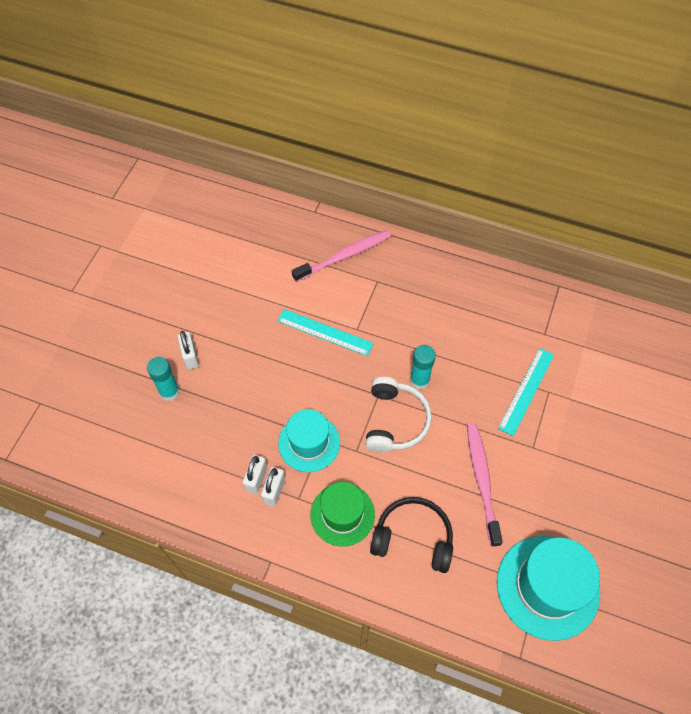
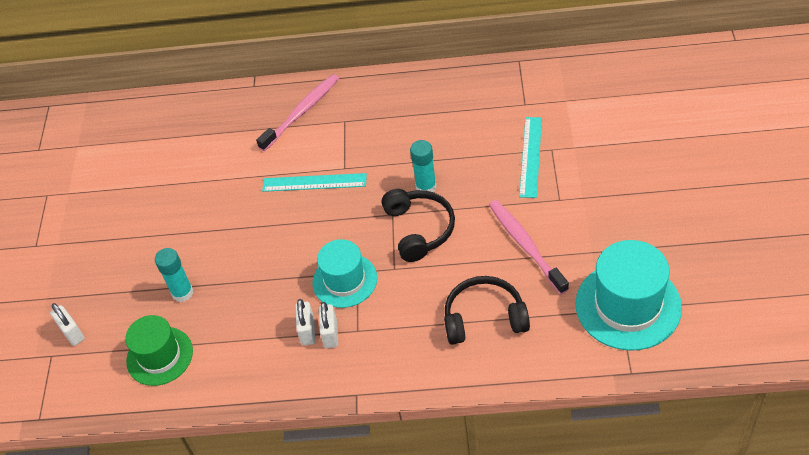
camera: 15 degrees left, 10 degrees down
white padlock [178,331,199,370] -> white padlock moved to [50,303,85,346]
green hat [310,481,375,547] -> green hat moved to [125,315,193,386]
white headphones [365,377,432,453] -> black headphones [382,189,455,262]

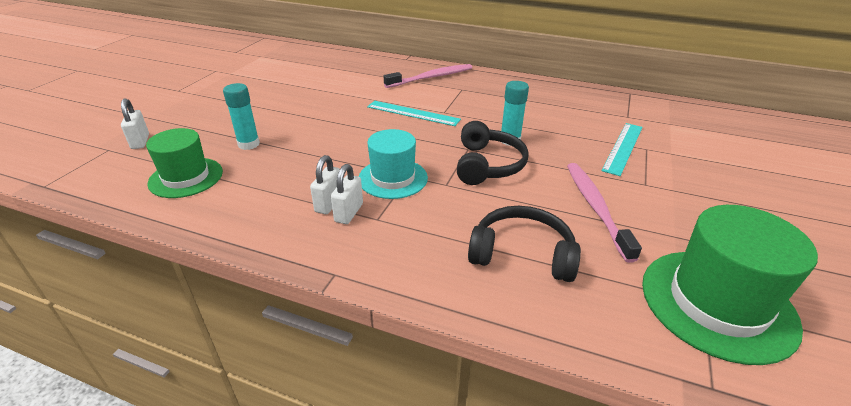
camera: 15 degrees right, 15 degrees down
turquoise hat [575,240,682,351] -> green hat [642,205,818,365]

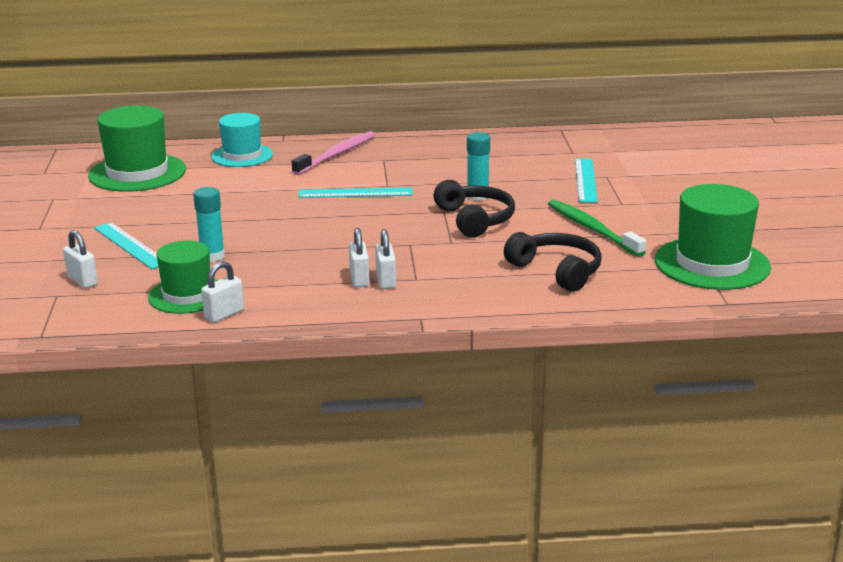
camera: 25 degrees left, 10 degrees down
turquoise hat [359,129,428,199] -> turquoise hat moved to [211,113,273,167]
black headphones [468,206,581,282] -> black headphones turned 60 degrees clockwise [504,232,602,292]
pink toothbrush [567,163,642,263] -> green toothbrush [548,200,646,257]
none -> green hat [88,105,186,192]
none -> turquoise ruler [94,222,158,269]
none -> white padlock [201,261,244,323]

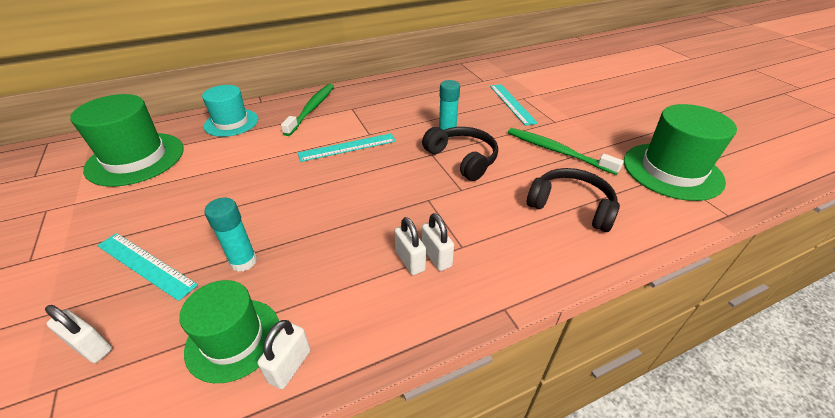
camera: 20 degrees left, 15 degrees up
pink toothbrush [292,131,375,175] -> green toothbrush [281,84,334,136]

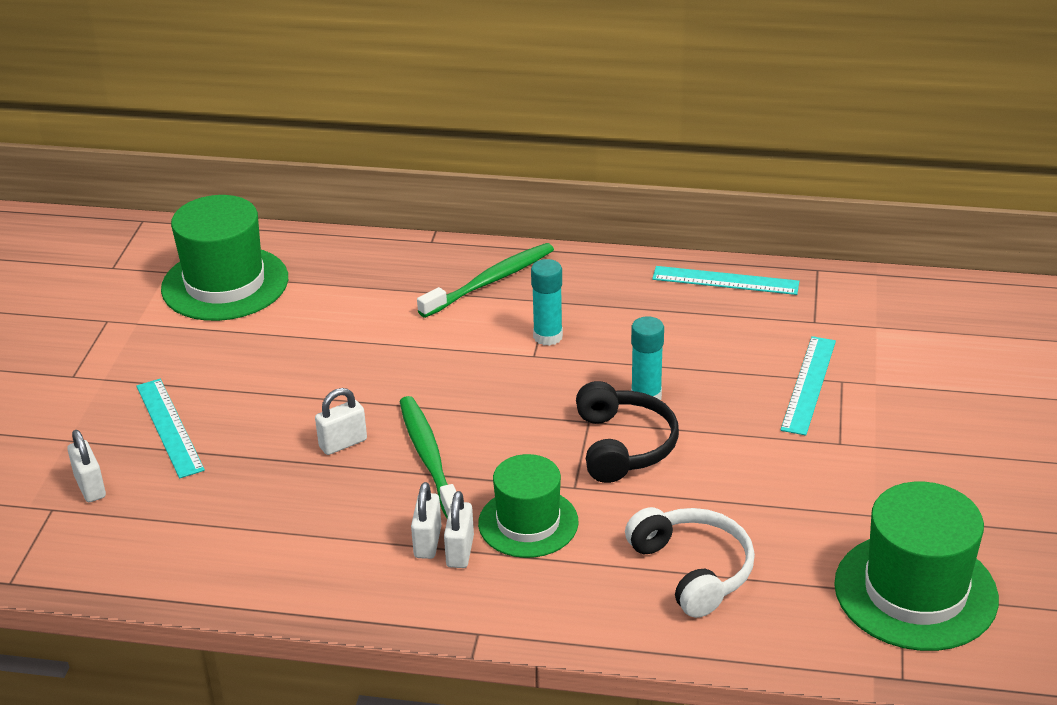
camera: 35 degrees right, 5 degrees down
green hat [179,280,280,383] -> green hat moved to [478,454,579,558]
turquoise hat [202,85,258,137] -> none
turquoise glue stick [204,198,257,272] -> turquoise glue stick moved to [531,259,563,346]
white padlock [257,320,311,389] -> white padlock moved to [315,388,367,455]
turquoise ruler [298,133,396,162] -> turquoise ruler moved to [652,266,799,295]
green toothbrush [508,128,624,175] -> green toothbrush moved to [399,396,456,518]
black headphones [527,168,620,232] -> white headphones [625,507,755,618]

